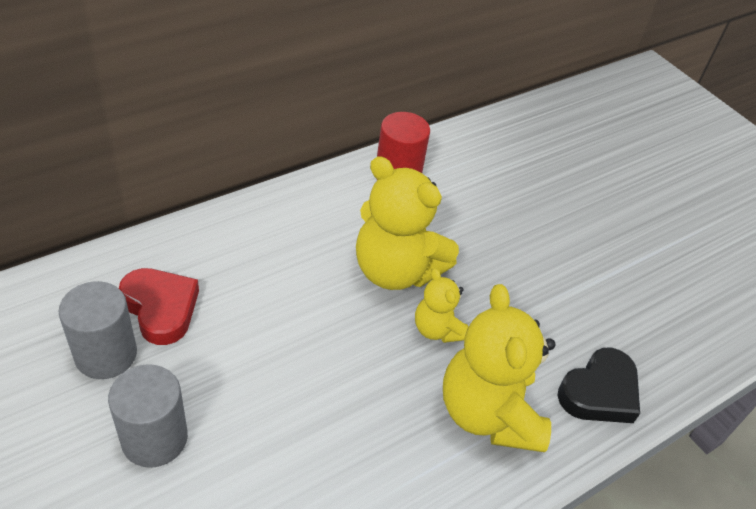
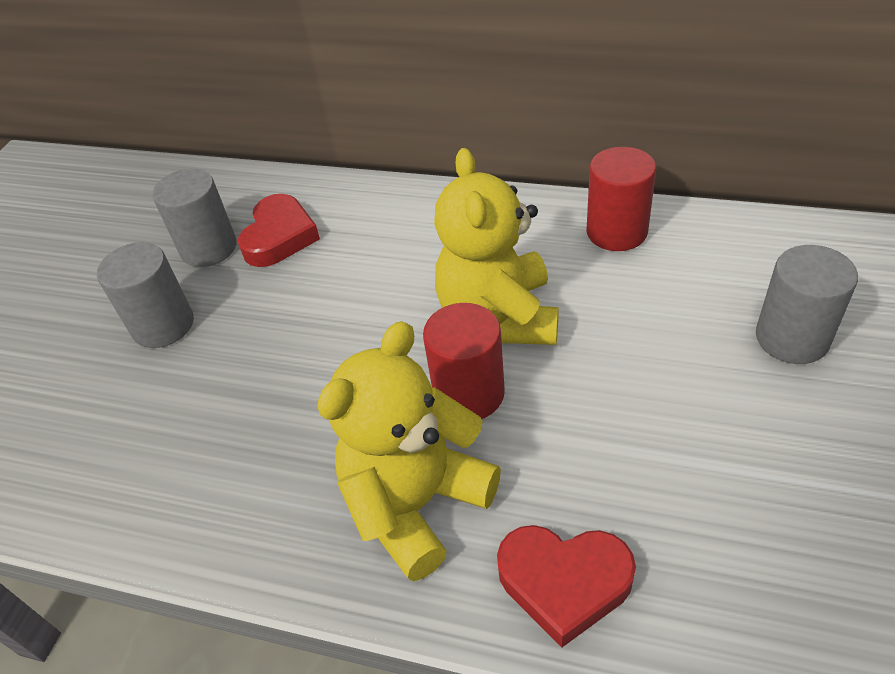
camera: 60 degrees right, 0 degrees up
yellow teddy bear [415,268,468,343] -> red cylinder [423,303,505,419]
black heart [557,348,640,423] -> red heart [497,525,636,647]
none -> grey cylinder [756,245,858,364]

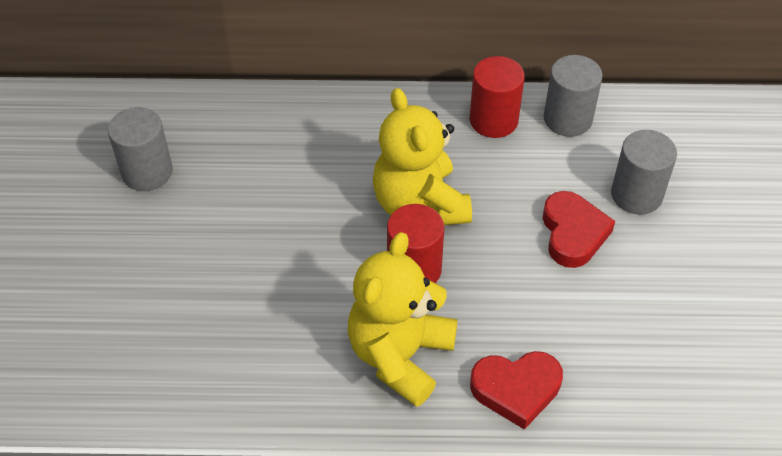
camera: 20 degrees left, 5 degrees up
grey cylinder [97,242,194,348] -> grey cylinder moved to [544,55,602,137]
red heart [237,194,320,267] -> red heart moved to [543,191,615,268]

